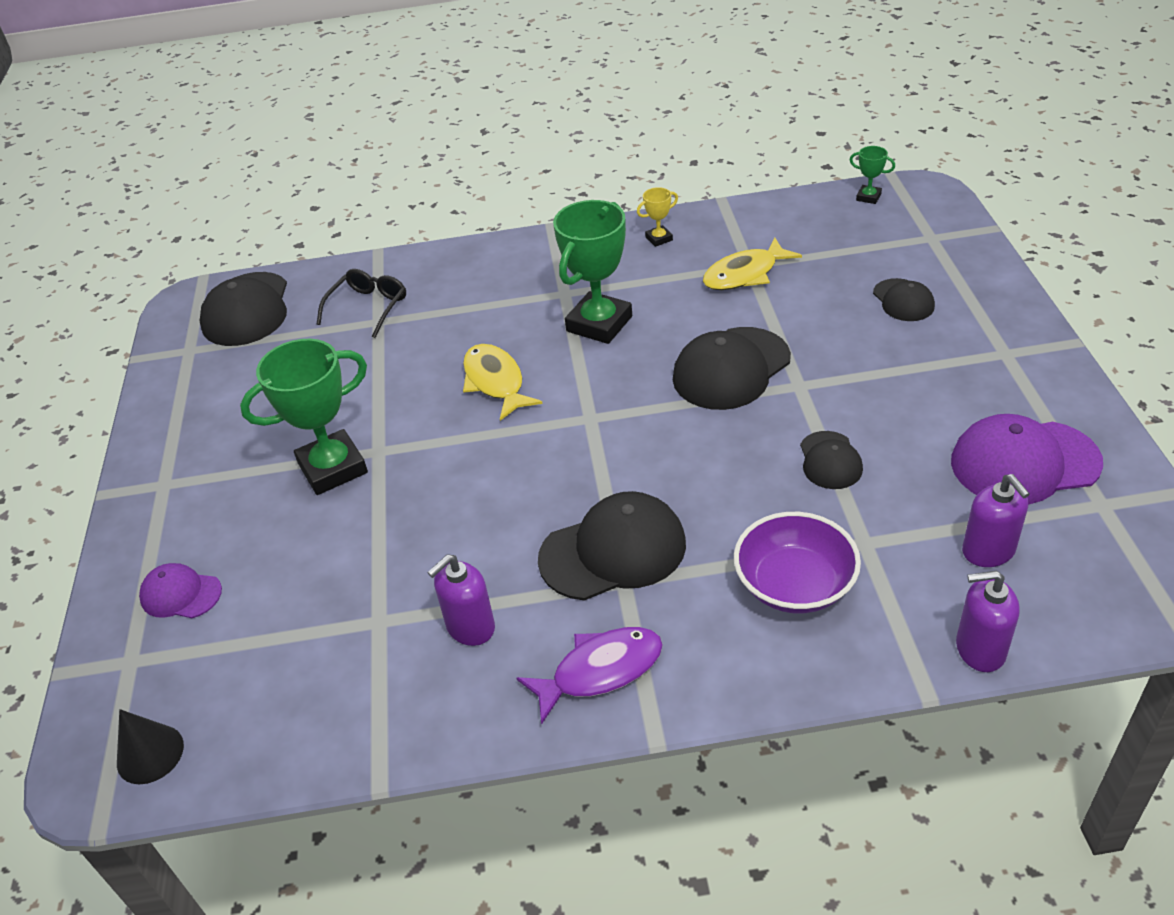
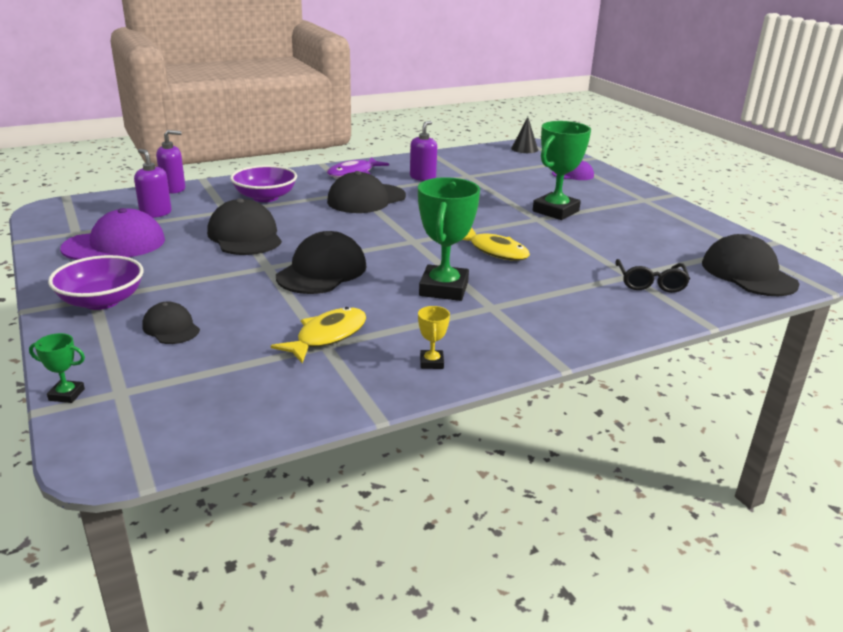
camera: 155 degrees right, 15 degrees down
yellow trophy [637,187,678,247] -> yellow trophy turned 45 degrees counterclockwise [418,306,450,369]
black cap [800,431,863,489] -> black cap [207,198,282,255], size x1.79
green trophy [850,146,895,204] -> green trophy moved to [29,333,85,403]
none -> purple bowl [48,255,144,310]

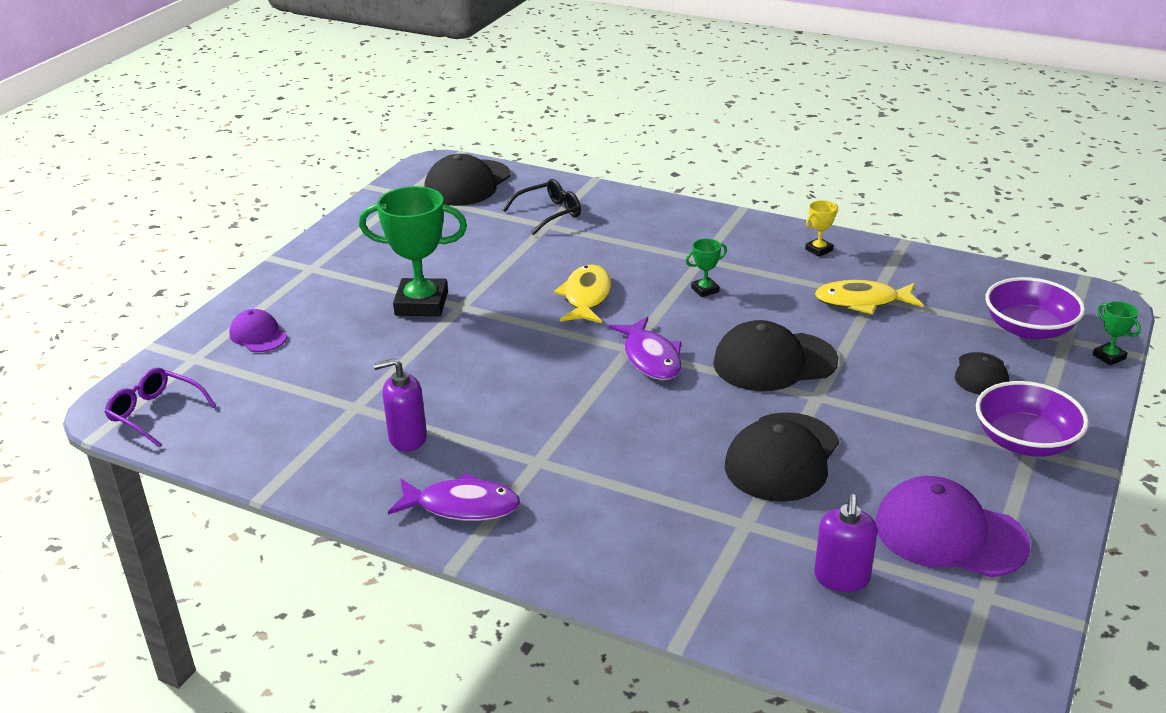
camera: 125 degrees left, 5 degrees up
purple soap dispenser [156,130,185,193] -> none
purple bowl [230,165,297,202] -> purple bowl moved to [985,277,1085,340]
black cap [327,171,406,213] -> none
green trophy [418,177,480,301] -> green trophy [686,238,727,297], size x0.45
black cone [511,117,538,153] -> purple glasses [105,368,216,447]
none -> purple fish [609,317,682,380]

